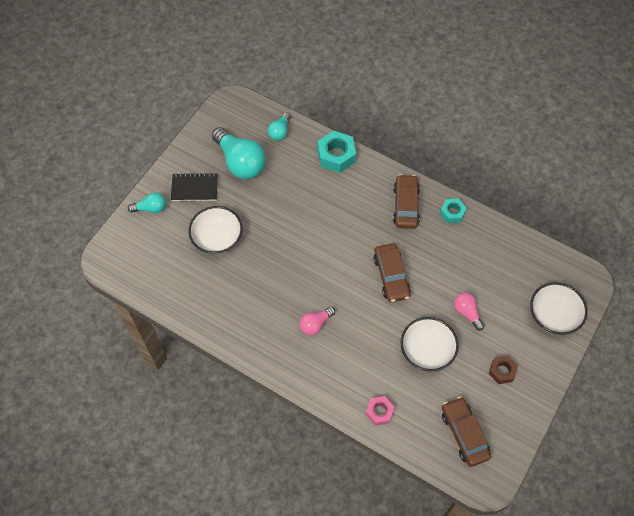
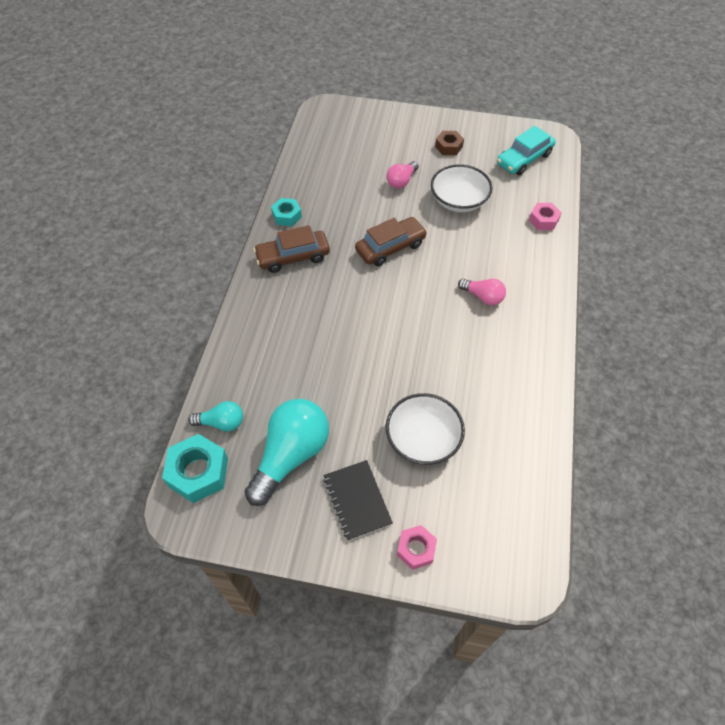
camera: 110 degrees left, 5 degrees down
turquoise light bulb [128,192,166,213] -> pink nut [397,525,437,570]
turquoise nut [318,131,356,173] -> turquoise nut moved to [162,434,228,503]
brown car [442,397,492,467] -> turquoise car [497,126,556,175]
white bowl [530,282,587,335] -> none

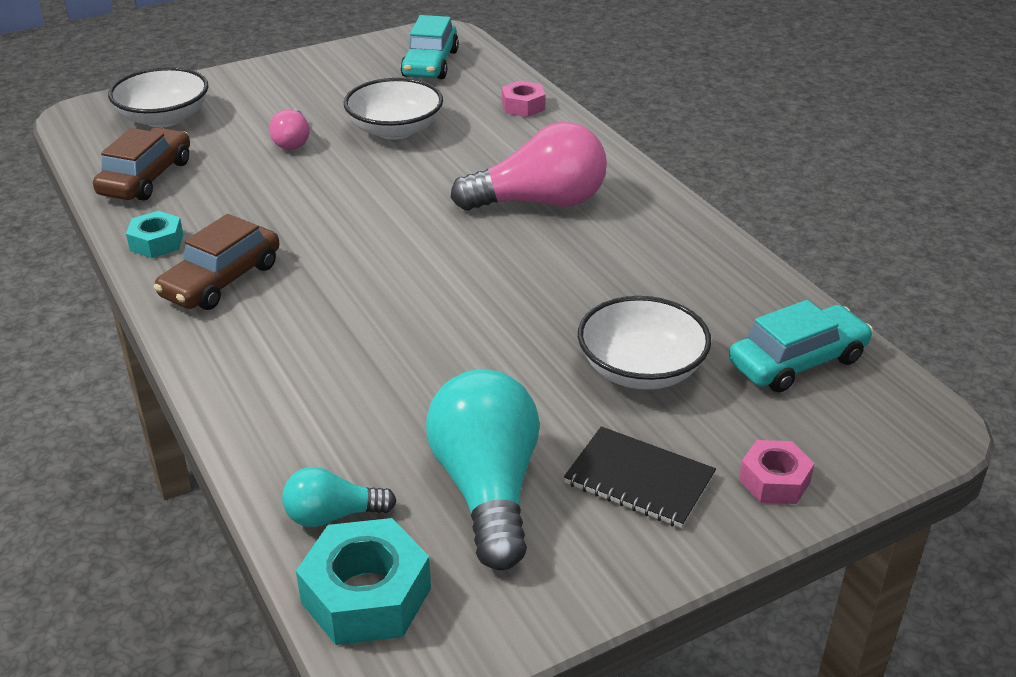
camera: 40 degrees left, 20 degrees down
turquoise light bulb [188,401,243,432] -> turquoise light bulb turned 150 degrees counterclockwise [282,467,397,527]
brown car [355,217,427,266] -> brown car moved to [93,127,190,201]
brown nut [435,131,464,155] -> none
pink light bulb [458,279,506,306] -> pink light bulb [450,122,607,211], size x1.95
none -> white bowl [108,67,208,128]
none -> turquoise car [729,300,873,393]

